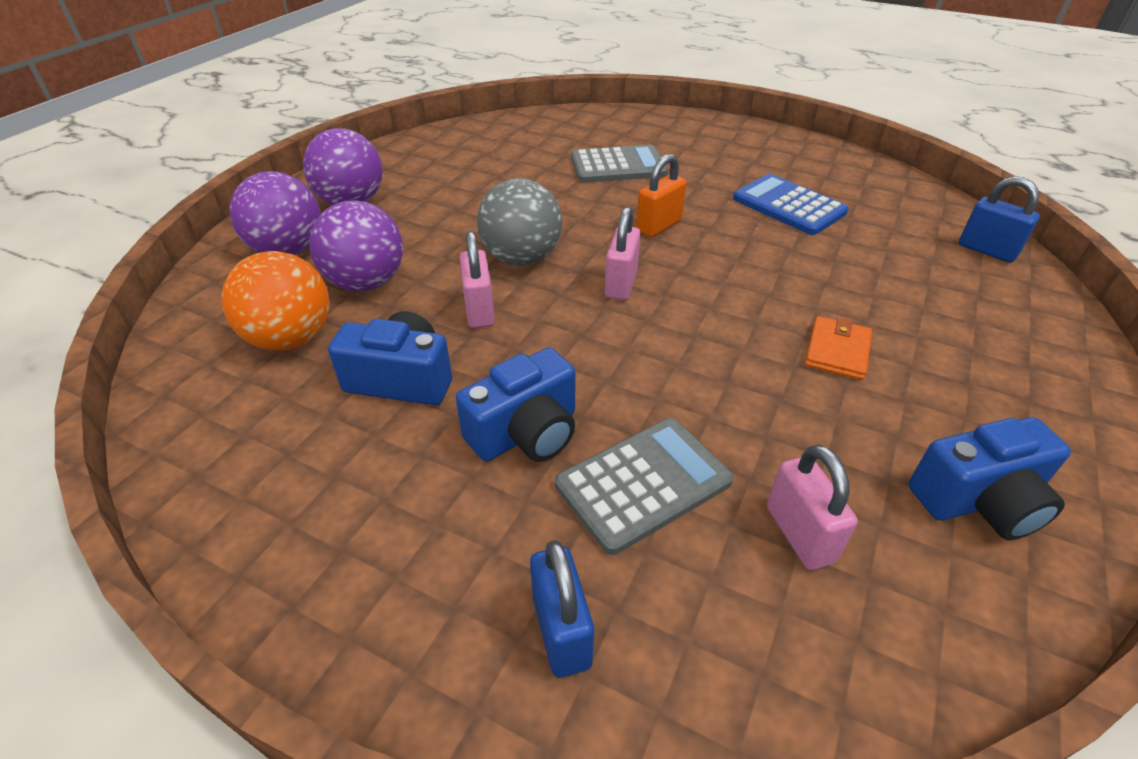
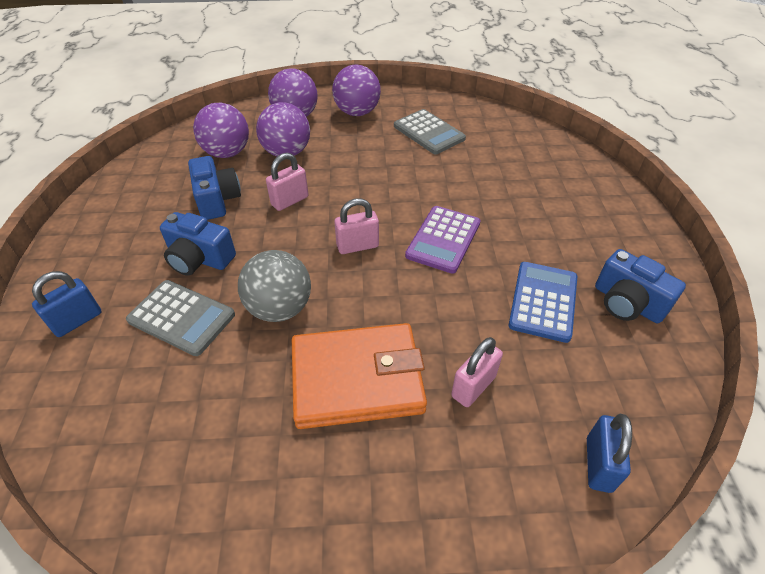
camera: 60 degrees right, 5 degrees up
orange ball [222,251,330,350] -> purple ball [193,103,249,158]
grey ball [477,178,562,266] -> grey ball moved to [238,250,311,322]
grey calculator [571,145,668,183] -> grey calculator moved to [394,109,466,154]
orange padlock [636,154,687,237] -> purple calculator [405,206,481,274]
pink padlock [767,444,858,570] -> pink padlock moved to [451,337,503,407]
orange wallet [805,316,872,380] -> orange wallet [292,323,427,429], size x2.20
blue camera [908,417,1071,540] -> blue camera moved to [595,249,686,323]

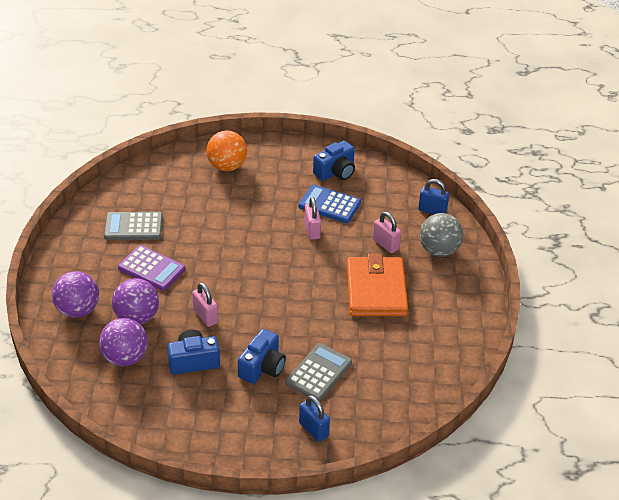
camera: 85 degrees left, 5 degrees down
grey ball [238,250,311,322] -> grey ball moved to [419,213,463,257]
purple ball [332,65,381,116] -> none
pink padlock [334,198,379,254] -> pink padlock moved to [304,197,321,240]
grey calculator [394,109,466,154] -> grey calculator turned 150 degrees counterclockwise [104,212,163,240]
purple calculator [405,206,481,274] -> purple calculator moved to [118,245,185,291]
none -> orange ball [207,131,247,171]

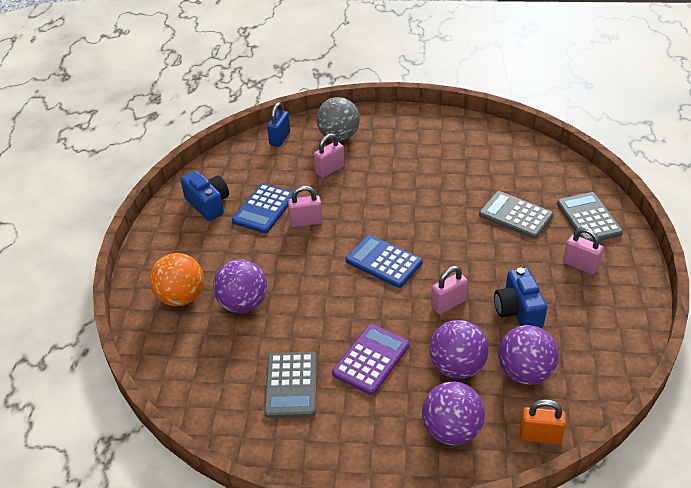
camera: 85 degrees left, 0 degrees up
blue camera [238,329,286,384] -> none
blue padlock [299,395,330,442] -> grey calculator [557,192,623,242]
orange wallet [347,254,408,316] -> none
none -> purple ball [213,259,267,313]
none -> blue calculator [346,235,423,288]
none -> orange padlock [520,399,566,445]
none -> pink padlock [563,227,604,275]

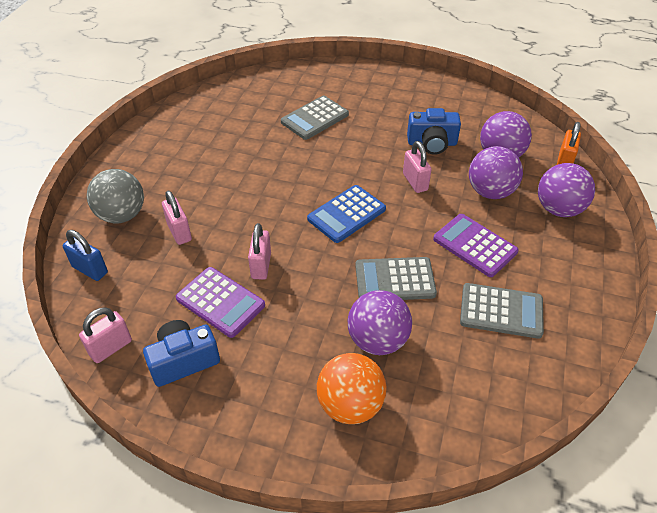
camera: 80 degrees left, 5 degrees up
blue calculator [232,183,293,233] -> purple calculator [176,267,265,338]
grey calculator [557,192,623,242] -> grey calculator moved to [355,257,437,300]
pink padlock [563,227,604,275] -> pink padlock moved to [79,307,132,363]

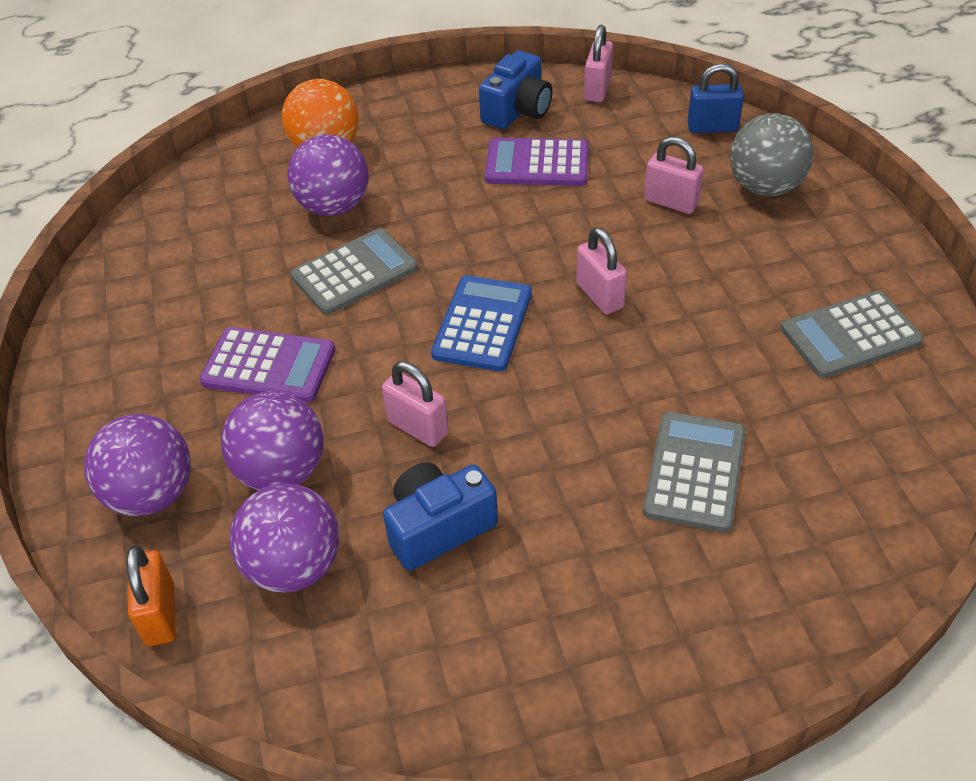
camera: 150 degrees right, 0 degrees up
pink padlock [248,223,271,280] -> pink padlock moved to [576,227,627,314]
grey calculator [460,283,544,339] -> grey calculator moved to [781,291,924,378]

